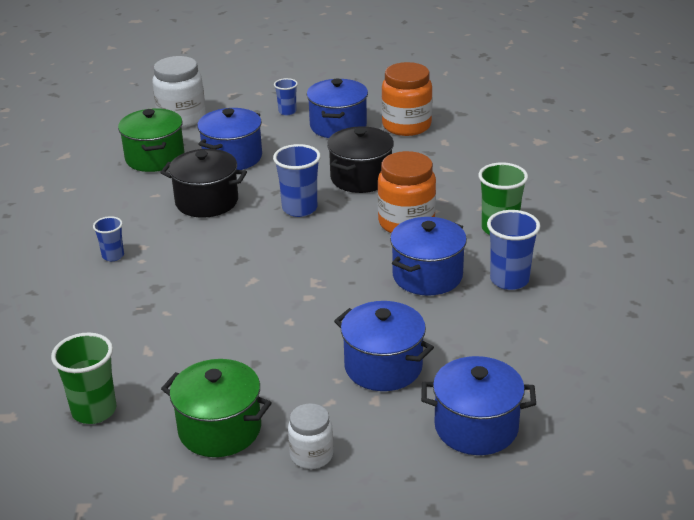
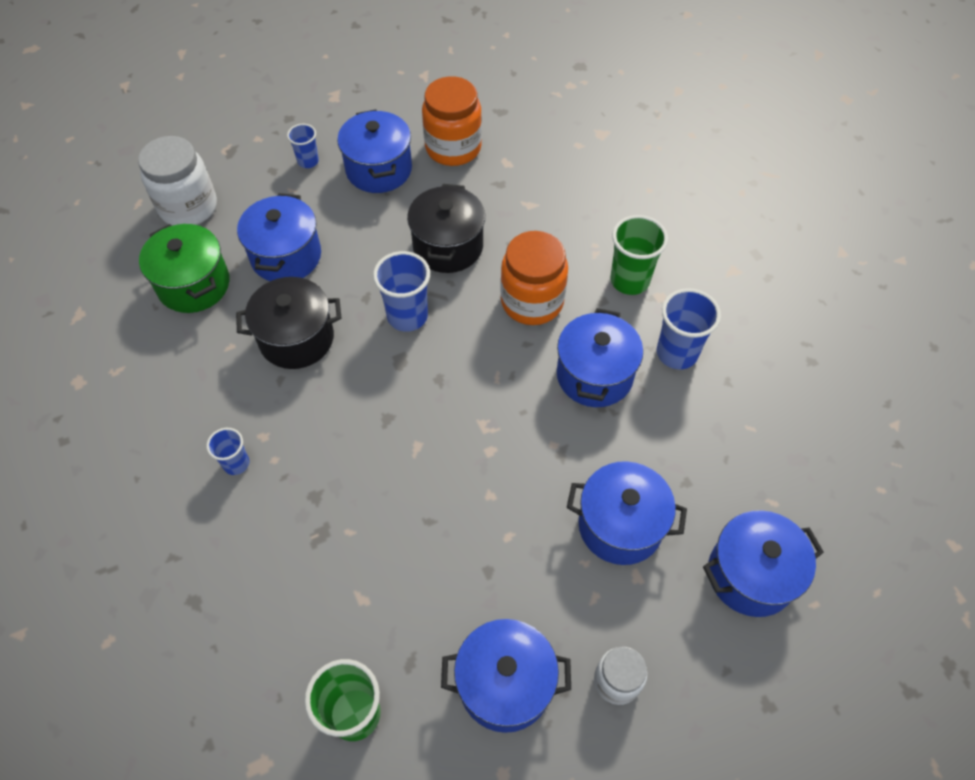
camera: 25 degrees left, 25 degrees up
green pot [161,359,272,457] -> blue pot [441,619,571,733]

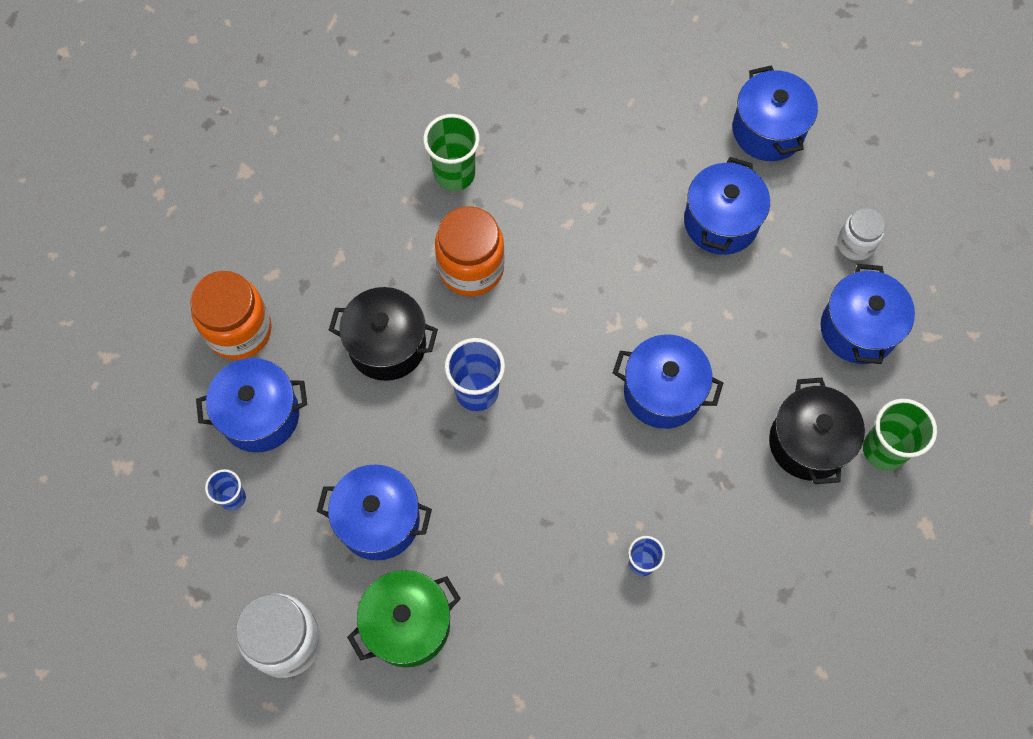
camera: 85 degrees left, 10 degrees up
black pot [236,277,342,369] -> black pot moved to [769,378,865,484]
blue pot [557,308,643,407] -> blue pot moved to [613,334,723,429]
blue cup [657,288,721,370] -> none

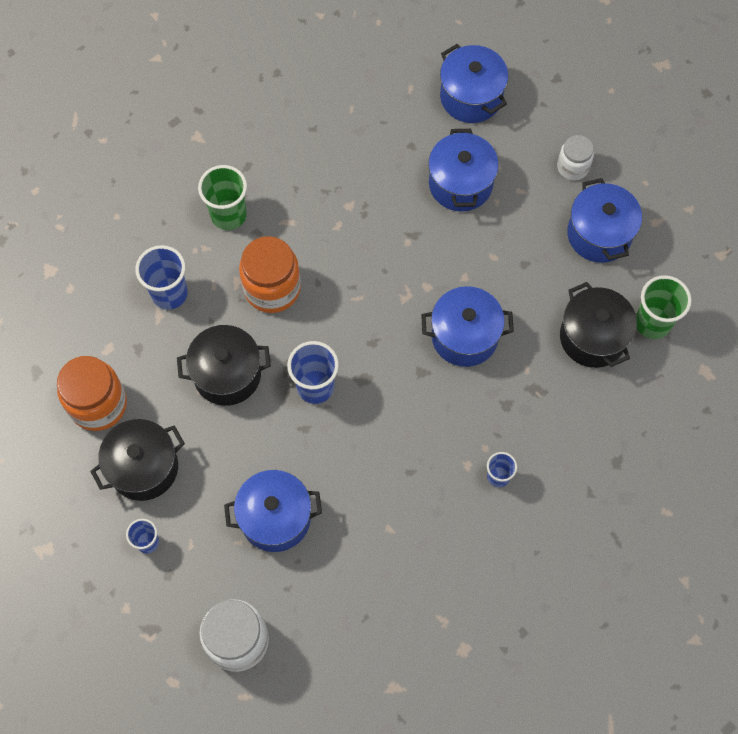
camera: 20 degrees left, 0 degrees up
blue pot [196,358,307,453] -> black pot [90,419,185,501]
green pot [347,570,461,667] -> none
none -> blue cup [135,245,188,310]

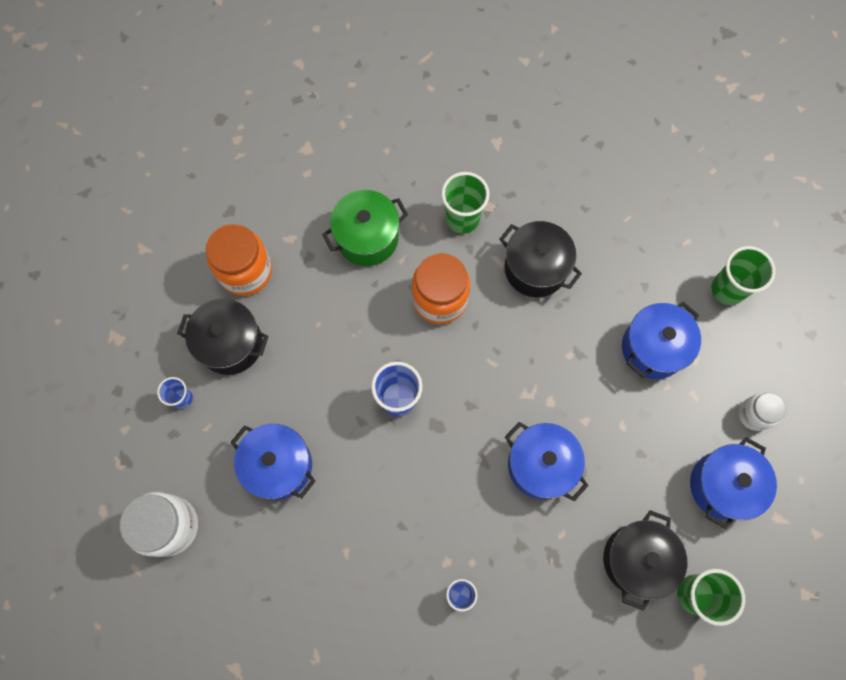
camera: 45 degrees right, 5 degrees up
blue cup [135,245,188,310] -> green pot [322,190,408,266]
black pot [177,325,271,406] -> black pot moved to [499,221,582,297]
blue pot [440,44,508,123] -> green cup [711,246,776,305]

